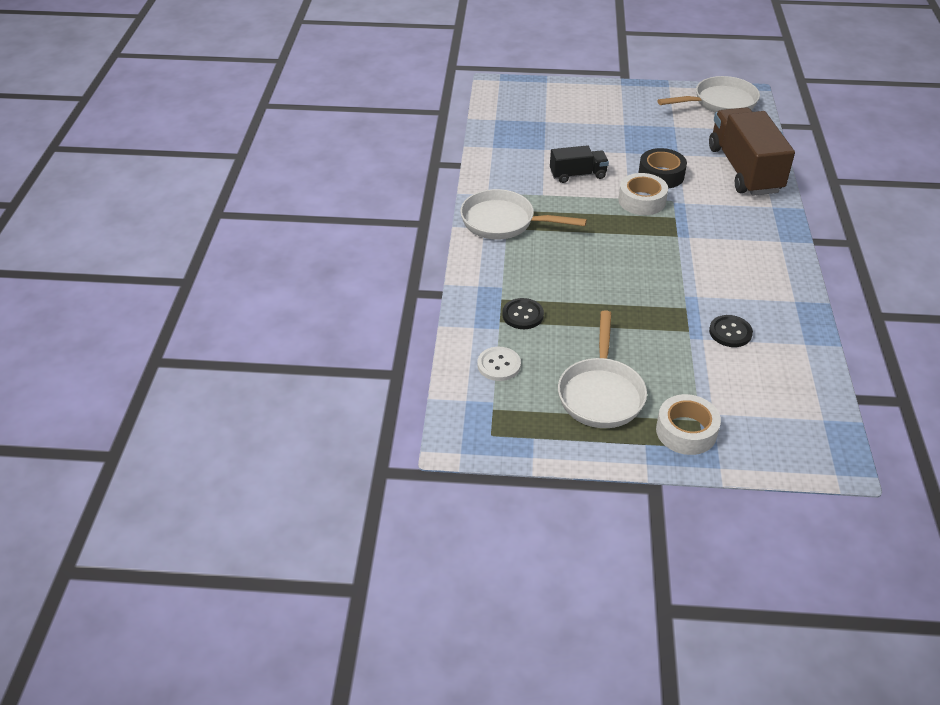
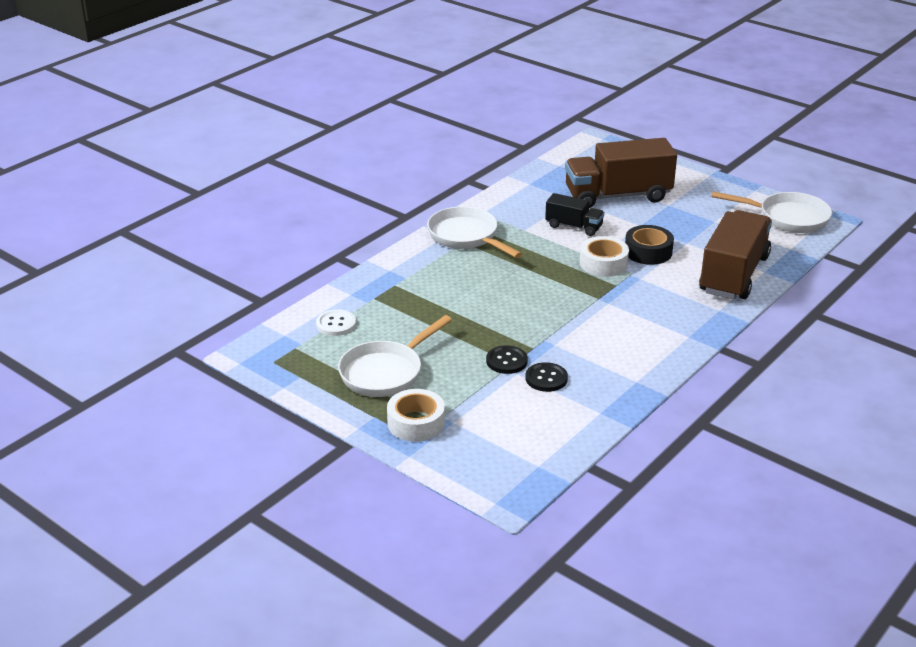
camera: 35 degrees right, 10 degrees down
black button [502,298,544,329] -> black button moved to [486,346,528,374]
none -> brown truck [565,138,677,208]

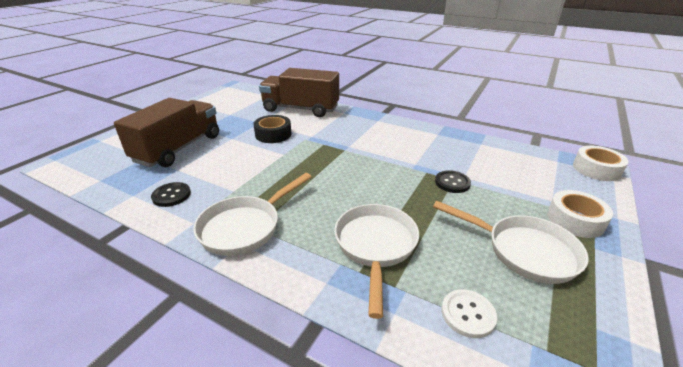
camera: 100 degrees left, 0 degrees up
black button [525,362,568,392] -> black button moved to [151,182,191,207]
black truck [545,193,604,236] -> none
brown truck [565,138,677,208] -> brown truck turned 135 degrees counterclockwise [114,98,219,167]
white tape [580,236,629,277] -> white tape moved to [573,146,629,181]
white pan [712,191,832,233] -> white pan moved to [334,204,419,319]

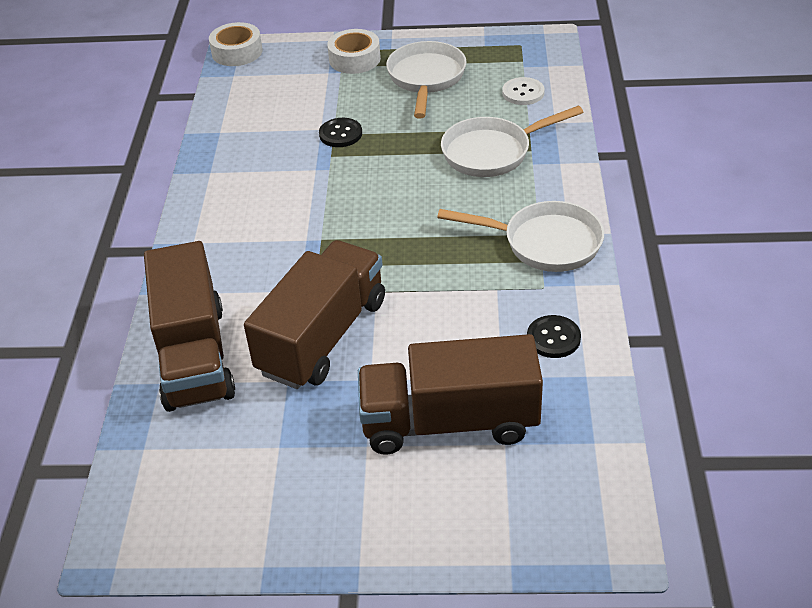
camera: 115 degrees left, 10 degrees up
black tape [253,115,291,143] -> brown truck [244,240,385,389]

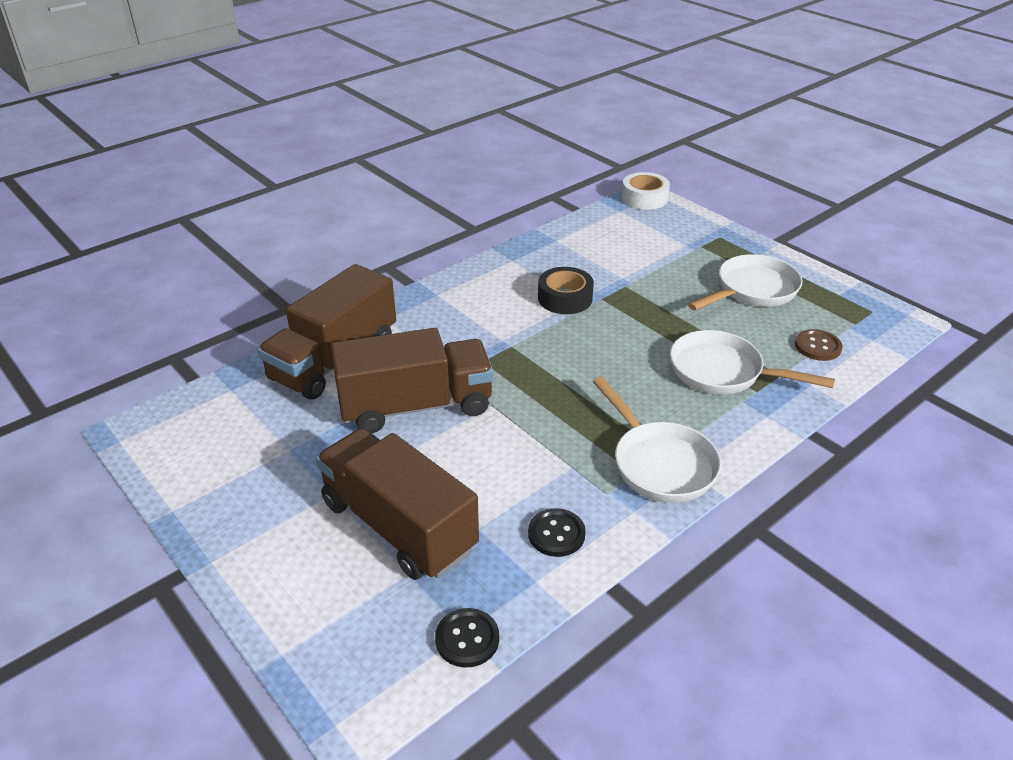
camera: 45 degrees right, 5 degrees down
black button [319,118,362,147] -> black button moved to [435,608,499,668]
white tape [327,29,381,74] -> none
white button [502,77,545,105] -> brown button [795,329,843,361]
none -> black tape [538,267,594,314]

